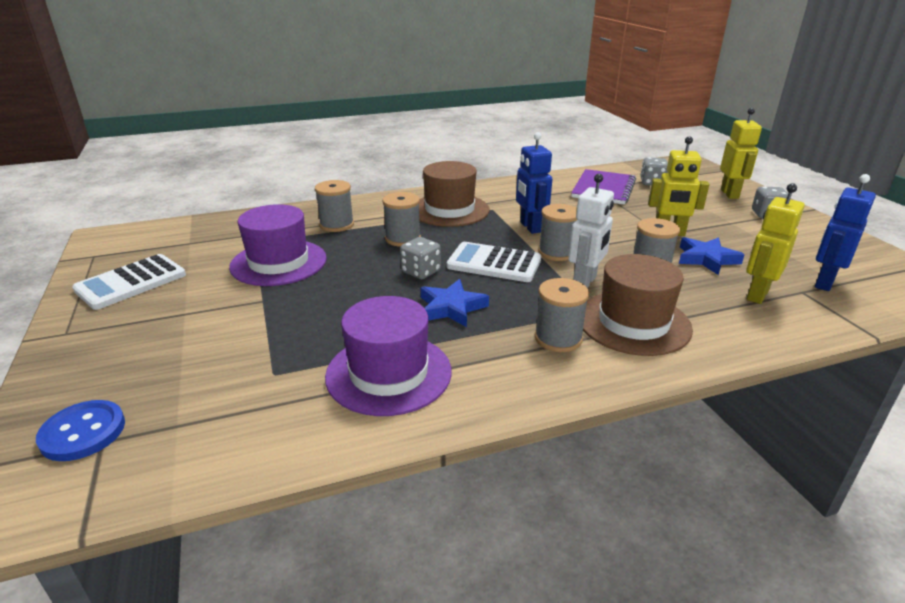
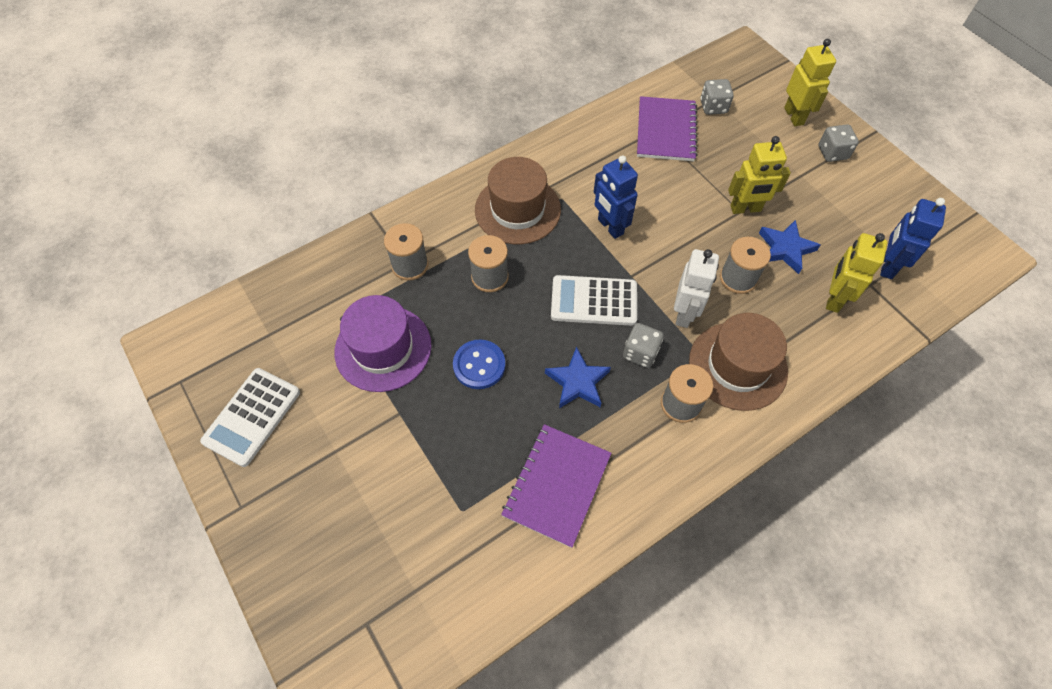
camera: 15 degrees left, 30 degrees up
blue button [36,400,125,461] -> blue button moved to [453,339,506,389]
purple hat [325,296,452,416] -> purple notebook [501,424,611,548]
grey dice [400,237,441,279] -> grey dice moved to [623,323,664,368]
grey spool [538,204,577,261] -> none

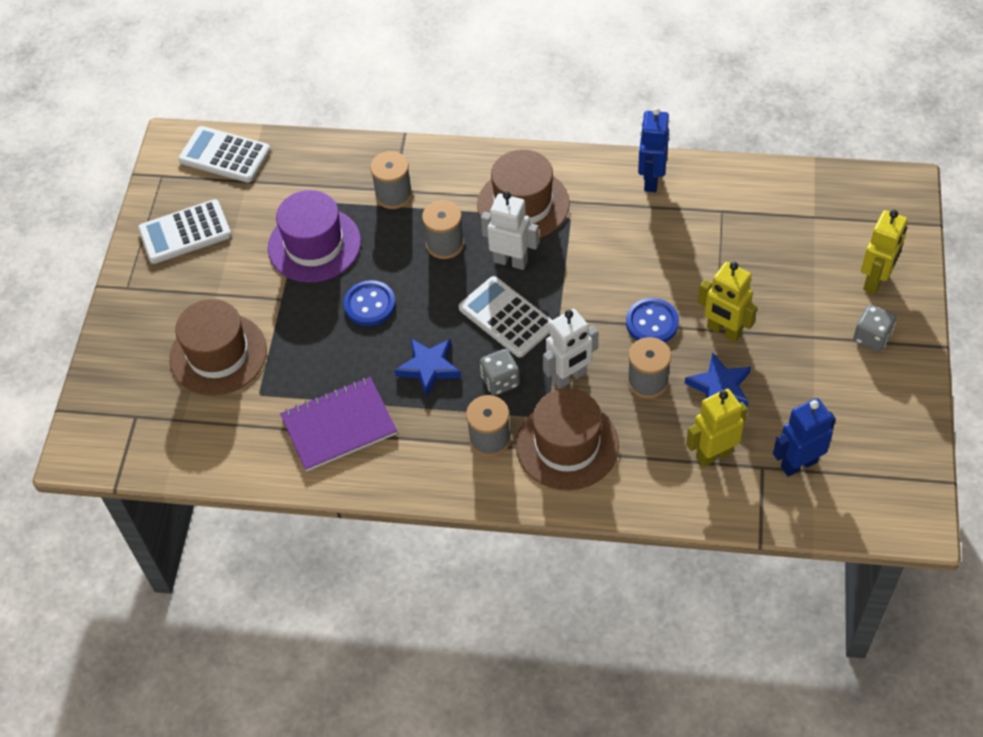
camera: 45 degrees right, 5 degrees down
blue robot [594,155,638,239] -> blue robot moved to [638,107,669,192]
purple notebook [637,96,697,161] -> none
grey dice [701,79,734,115] -> none
none -> brown hat [169,299,267,396]
none -> white calculator [178,126,270,183]
none -> white robot [481,191,539,270]
none -> blue button [626,298,679,342]

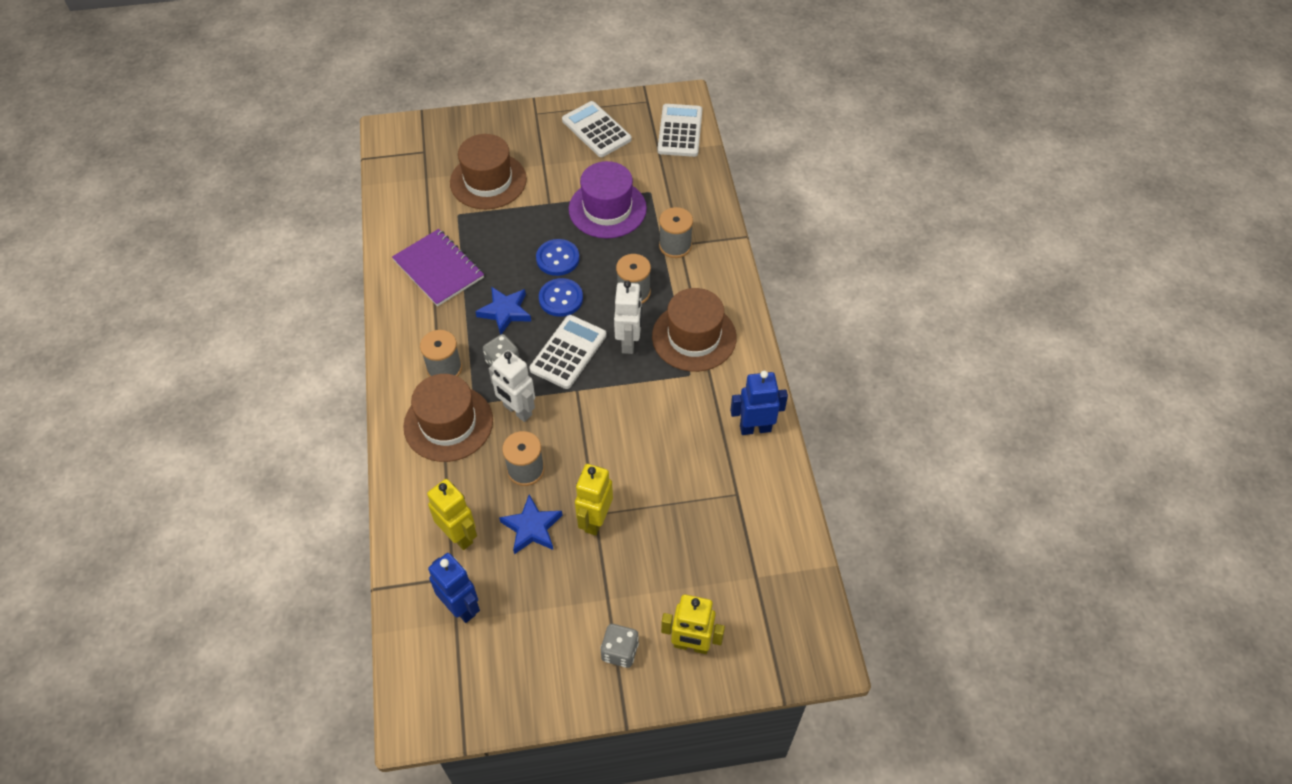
camera: 70 degrees right, 0 degrees up
blue button [626,298,679,342] -> blue button moved to [539,278,583,317]

